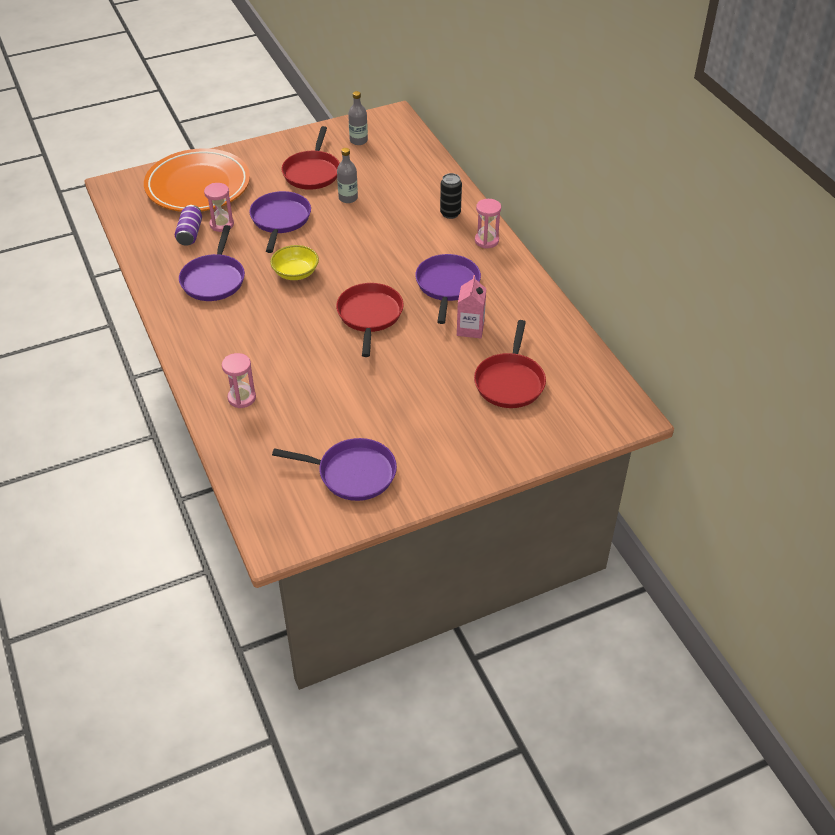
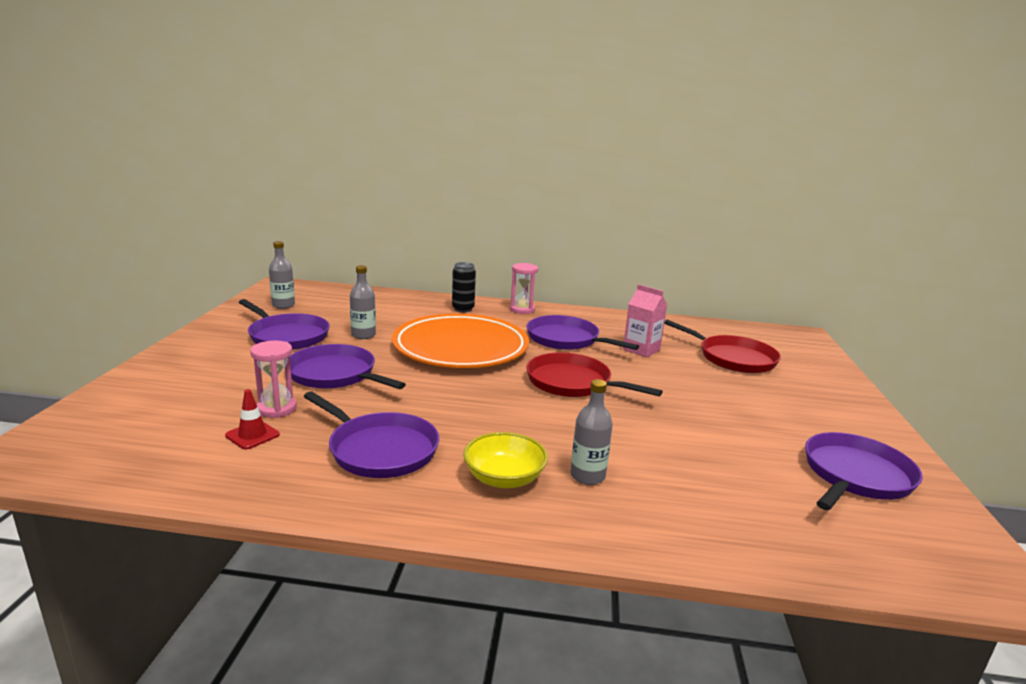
camera: 60 degrees left, 25 degrees down
orange plate [144,148,250,212] -> orange plate moved to [392,313,529,368]
purple can [175,205,202,246] -> red traffic cone [225,389,280,449]
pink hourglass [222,353,256,408] -> none
yellow bowl [270,245,319,280] -> yellow bowl moved to [463,432,548,488]
red pan [282,126,340,190] -> purple pan [239,299,330,350]
none -> grey bottle [570,379,613,485]

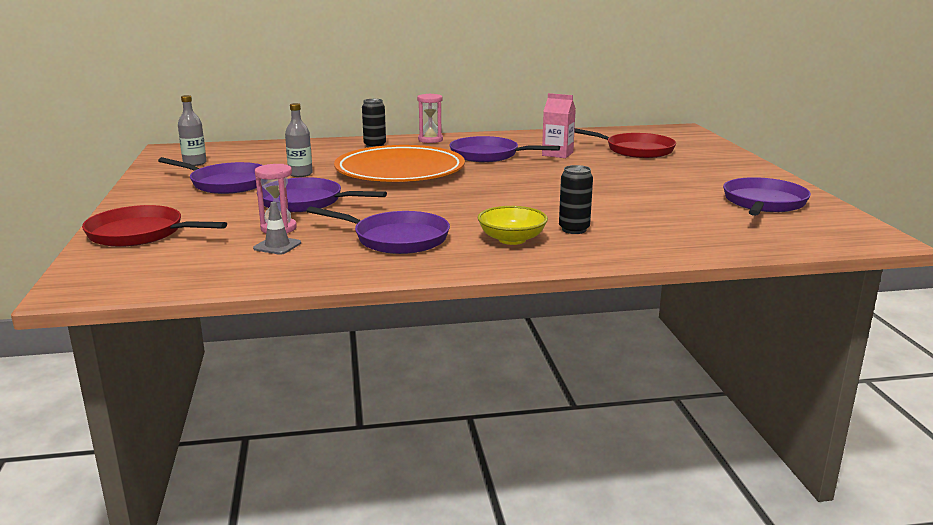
camera: 15 degrees left, 0 degrees up
red traffic cone [225,389,280,449] -> grey traffic cone [253,202,301,255]
red pan [526,352,663,397] -> red pan moved to [82,205,227,247]
grey bottle [570,379,613,485] -> black can [559,165,593,234]

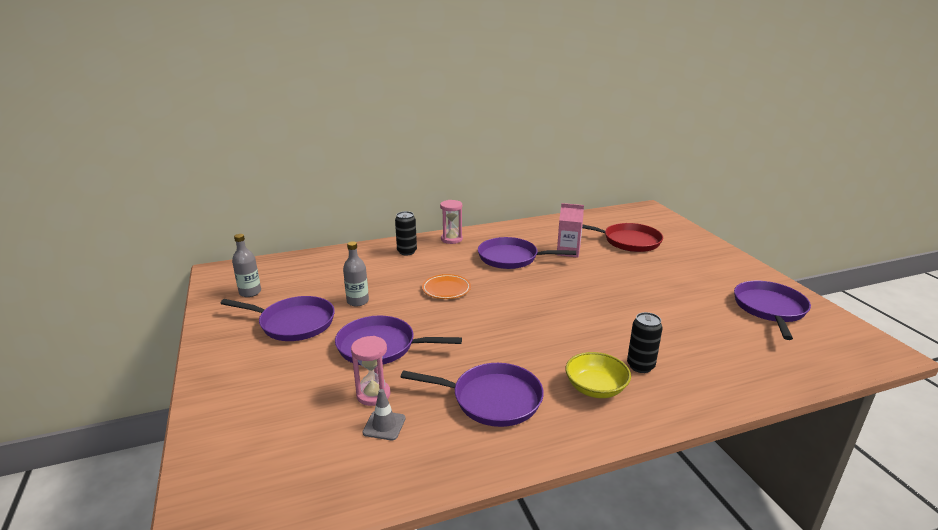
camera: 10 degrees left, 5 degrees up
red pan [82,205,227,247] -> none
orange plate [334,145,465,182] -> orange plate [422,274,471,299], size x0.42

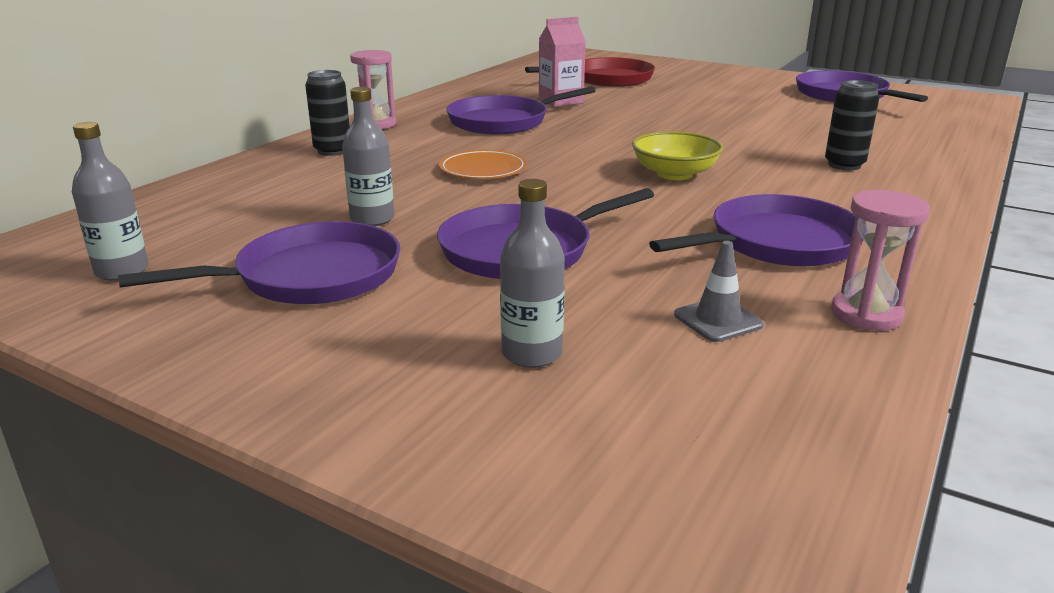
camera: 40 degrees left, 0 degrees up
pink hourglass [351,336,391,406] -> pink hourglass moved to [831,190,930,331]
yellow bowl [565,352,631,398] -> yellow bowl moved to [632,131,723,180]
none -> grey bottle [500,179,565,368]

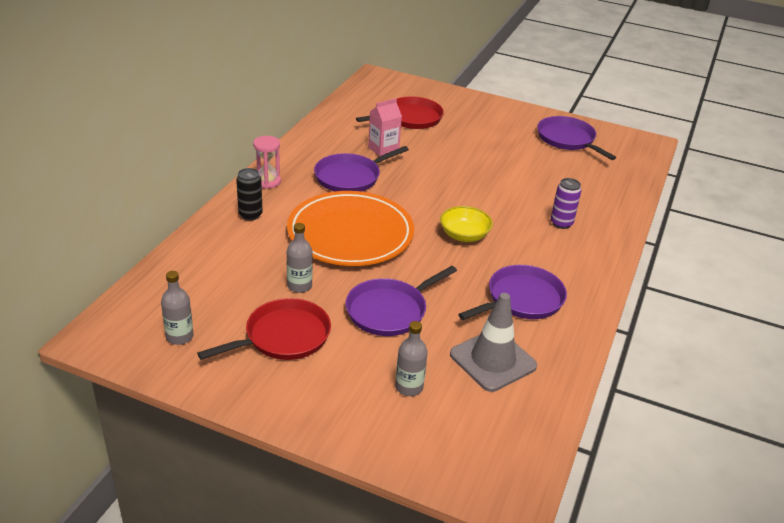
camera: 10 degrees left, 10 degrees up
purple pan [118,221,400,304] -> red pan [197,298,331,360]
orange plate [439,150,527,179] -> orange plate [287,191,414,266], size x2.37
grey traffic cone [674,241,764,342] -> grey traffic cone [450,293,537,392], size x2.07
black can [825,80,880,170] -> purple can [551,178,581,229]
pink hourglass [831,190,930,331] -> none

